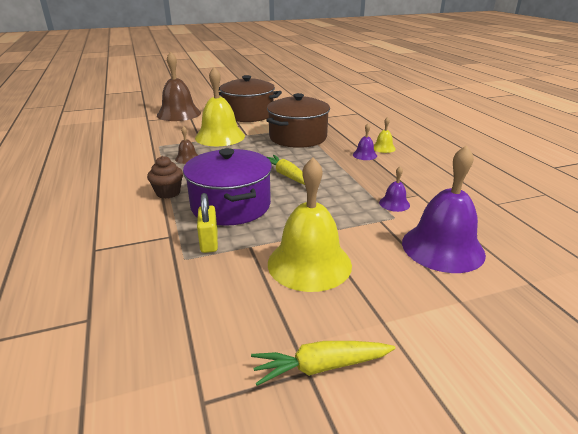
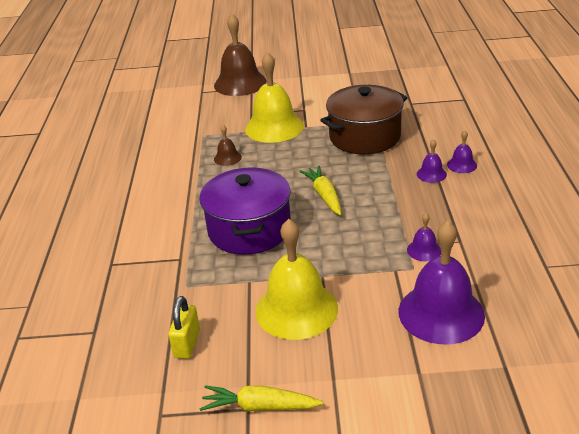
camera: 20 degrees right, 5 degrees up
brown cupcake [147,156,183,199] -> none
yellow padlock [197,193,218,253] -> yellow padlock moved to [168,296,200,359]
brown pot [213,75,282,122] -> none
yellow bell [374,117,396,153] -> purple bell [447,130,477,173]

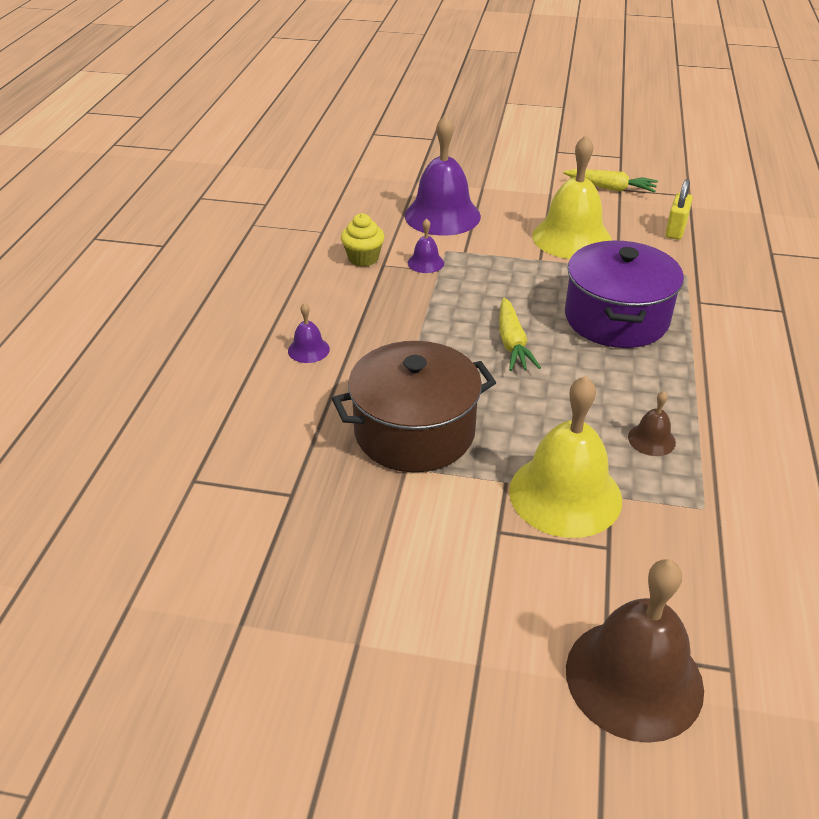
camera: 170 degrees left, 5 degrees up
purple bell [417,139,447,183] -> none
none -> yellow cupcake [341,213,385,267]

